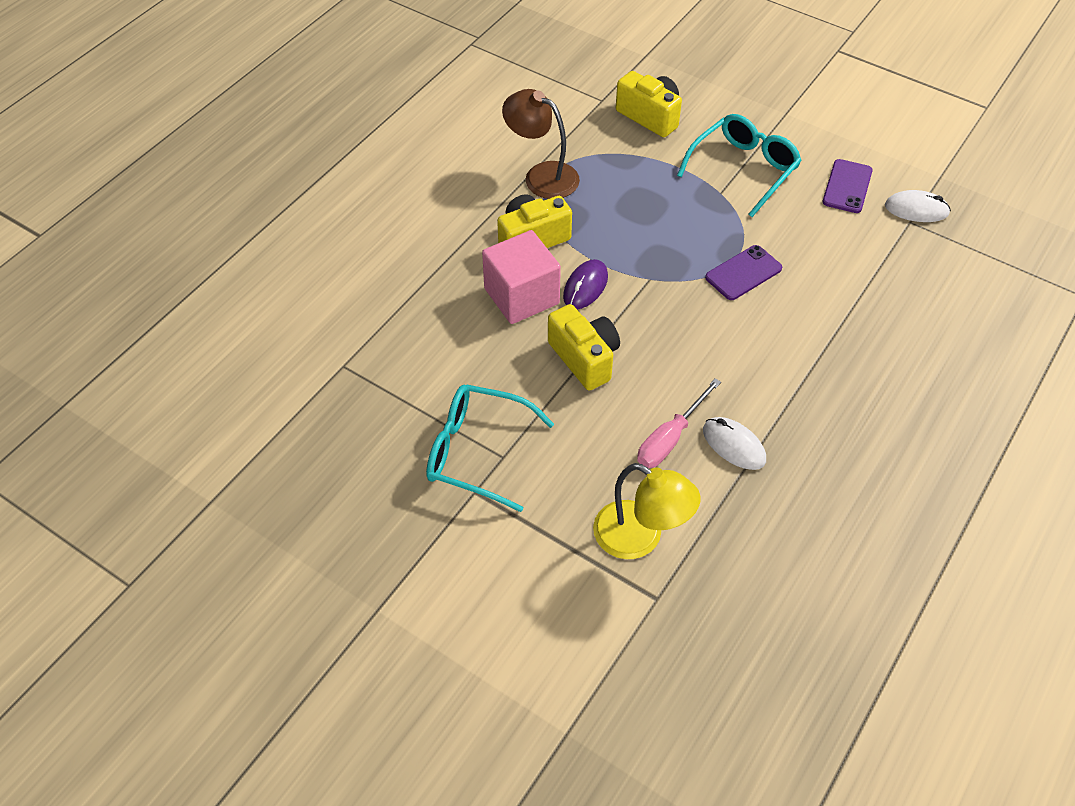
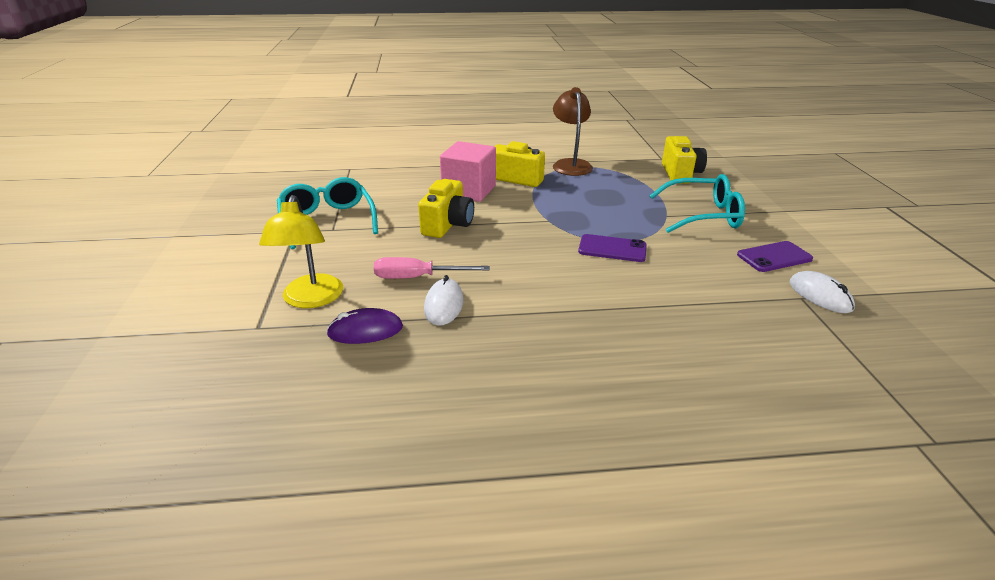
camera: 50 degrees right, 20 degrees down
purple mouse [563,259,608,309] -> purple mouse moved to [326,308,403,344]

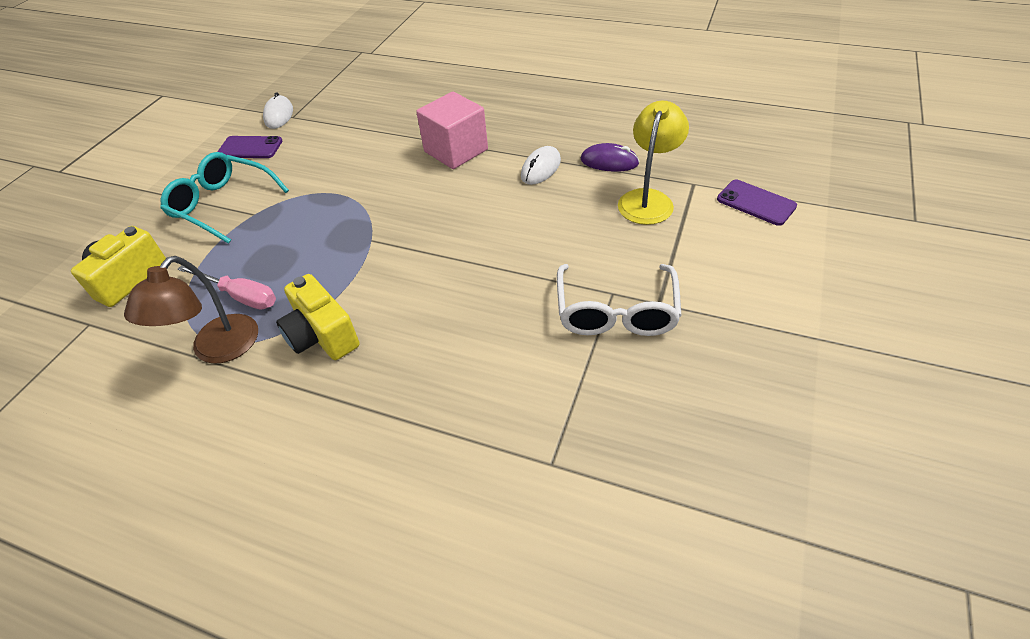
camera: 150 degrees left, 15 degrees up
turquoise glasses [277,177,378,249] -> white glasses [557,264,682,336]
pink screwdriver [374,257,490,279] -> pink screwdriver moved to [178,265,276,310]
yellow camera [418,179,474,238] -> none
pink cube [440,141,496,202] -> pink cube moved to [416,92,488,169]
purple phone [578,234,647,262] -> purple phone moved to [717,180,797,226]

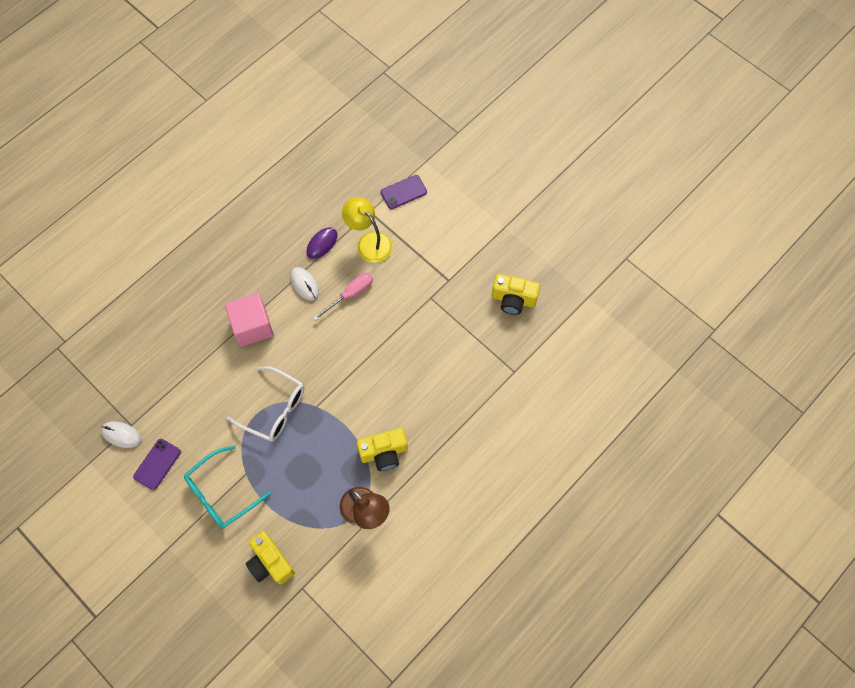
camera: 70 degrees left, 20 degrees up
pink screwdriver [178,265,276,310] -> pink screwdriver moved to [313,273,373,321]
white glasses [557,264,682,336] -> white glasses moved to [226,367,304,442]
none -> yellow camera [491,274,540,315]

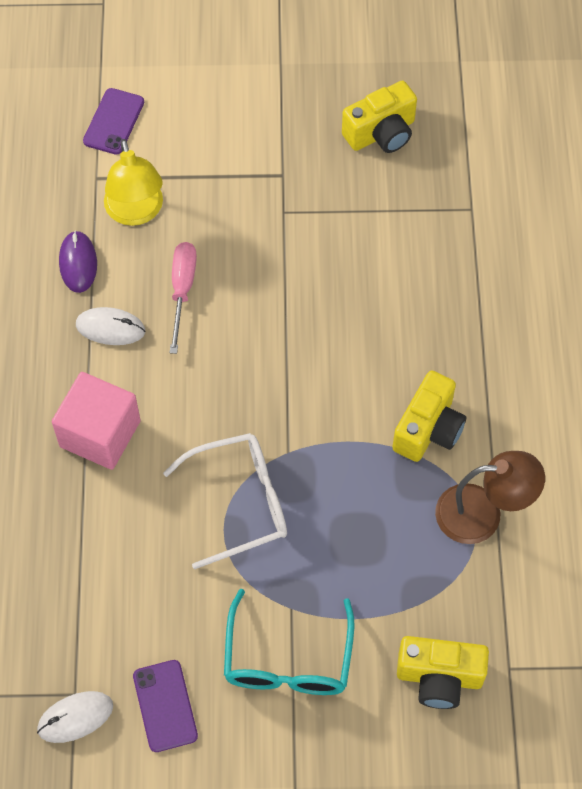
camera: 45 degrees left, 5 degrees down
yellow lamp [342,197,392,263] -> yellow lamp turned 105 degrees counterclockwise [104,139,163,226]

